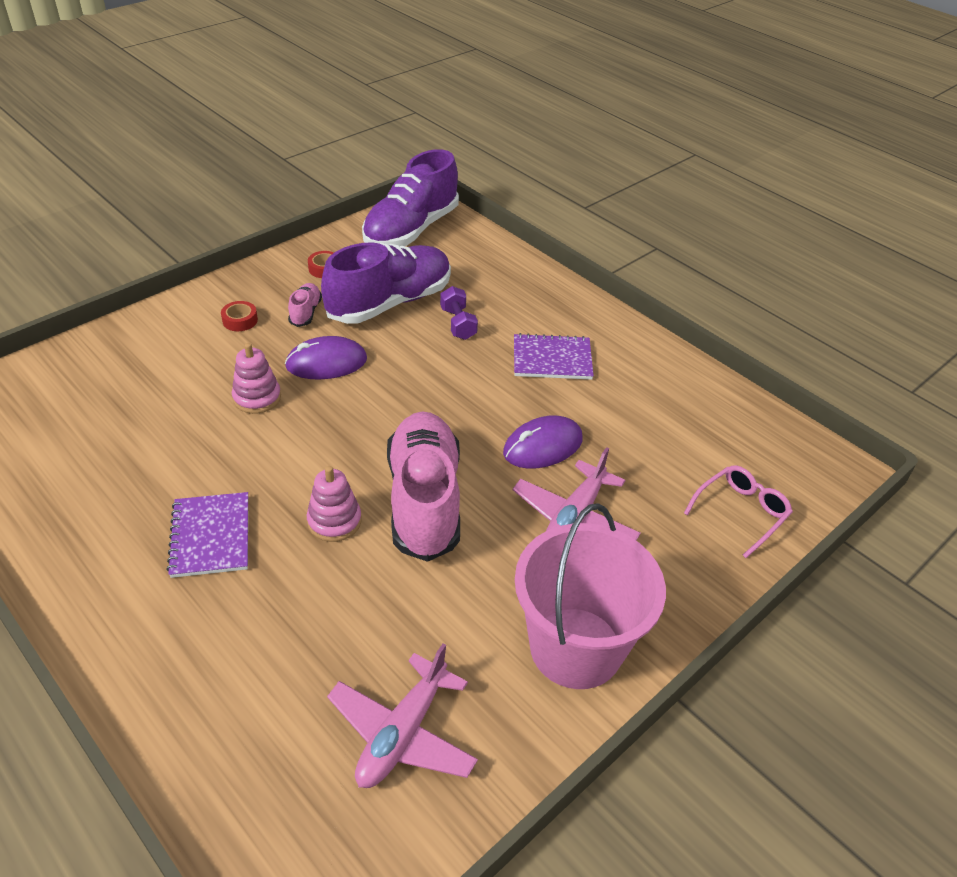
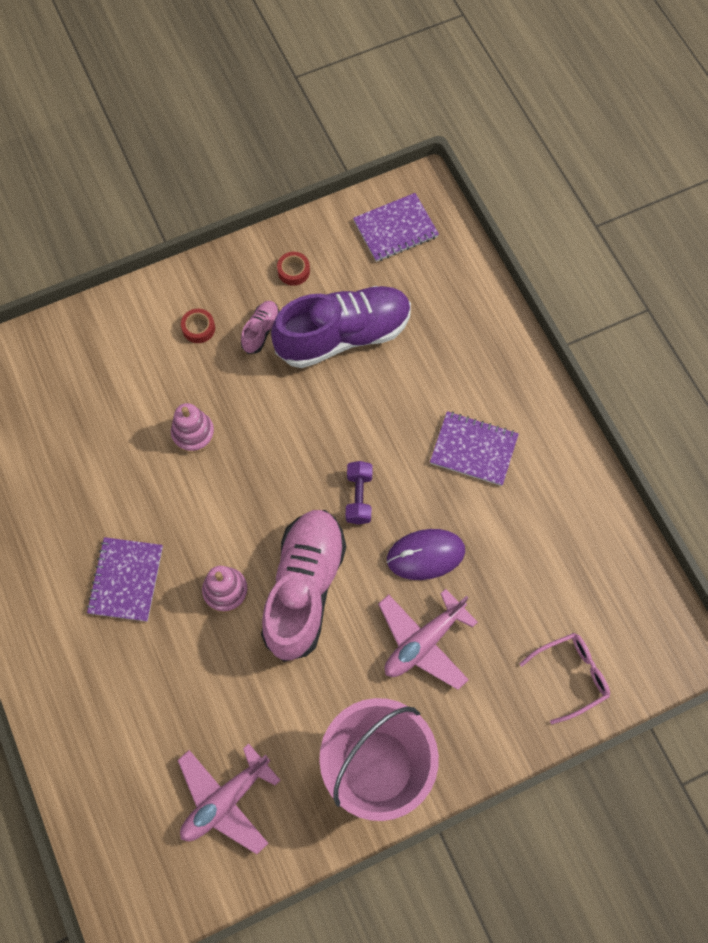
camera: 20 degrees right, 25 degrees up
purple mouse [285,336,367,380] -> none
purple shoe [362,149,459,246] -> purple notebook [353,193,439,262]
purple dumbbell [440,286,478,340] -> purple dumbbell moved to [346,461,373,524]

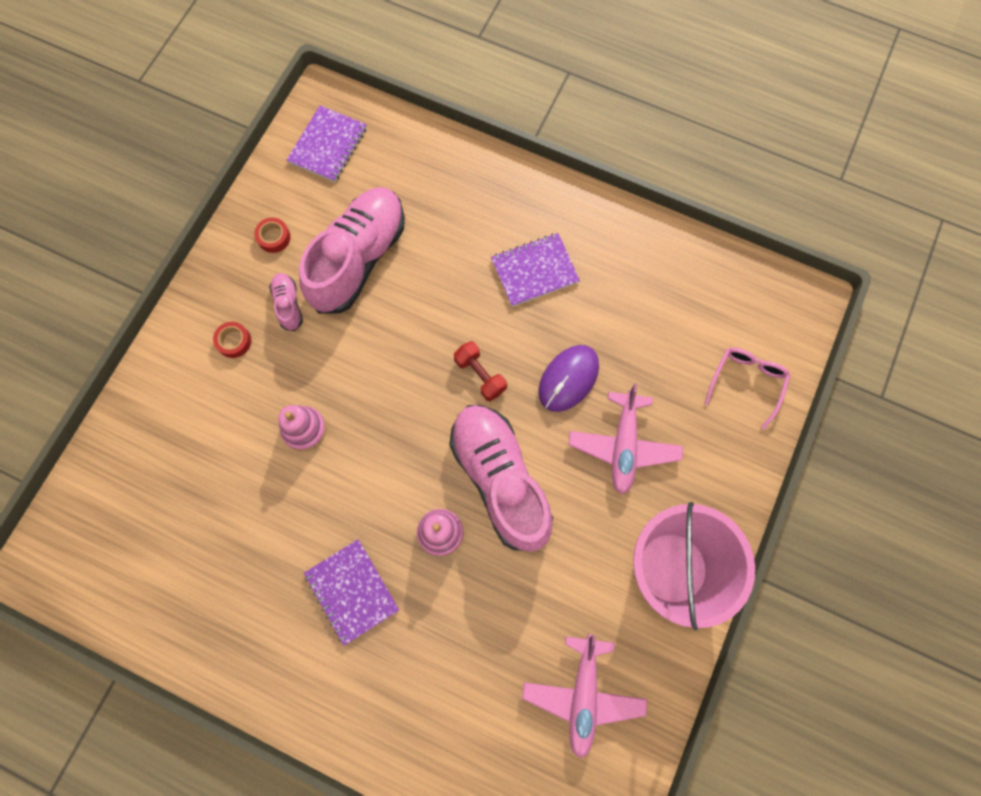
camera: 40 degrees left, 5 degrees up
purple shoe [271,286,411,368] -> pink shoe [299,187,405,314]
purple dumbbell [346,461,373,524] -> red dumbbell [454,341,507,401]

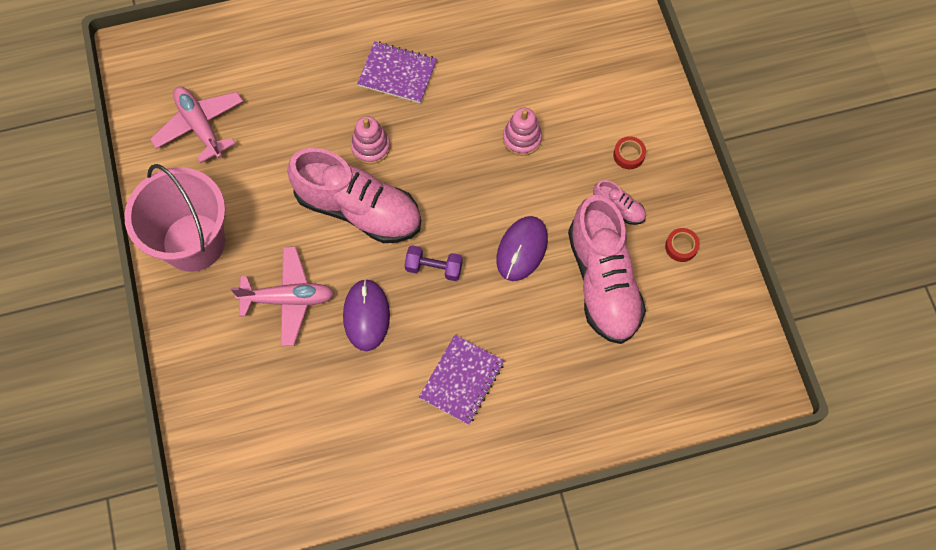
camera: 140 degrees right, 5 degrees down
purple notebook [287,105,367,182] -> none
red dumbbell [454,341,507,401] -> purple dumbbell [404,245,463,281]
pink plane [568,384,683,495] -> pink plane turned 120 degrees clockwise [231,246,334,346]
pink glasses [704,348,791,429] -> none
none -> purple mouse [496,216,548,281]

